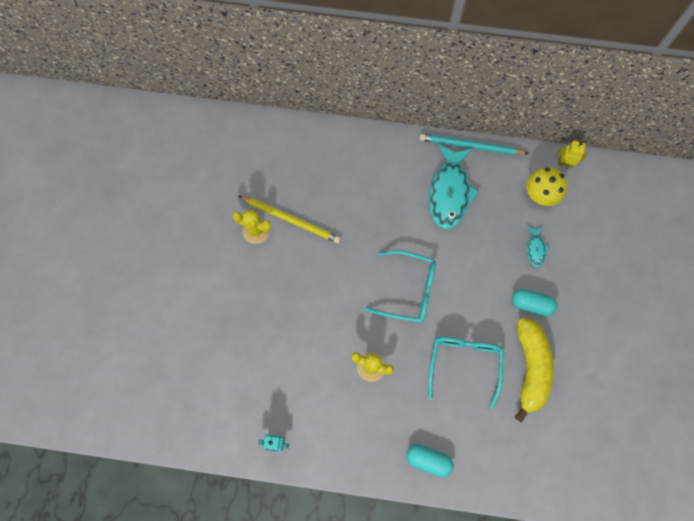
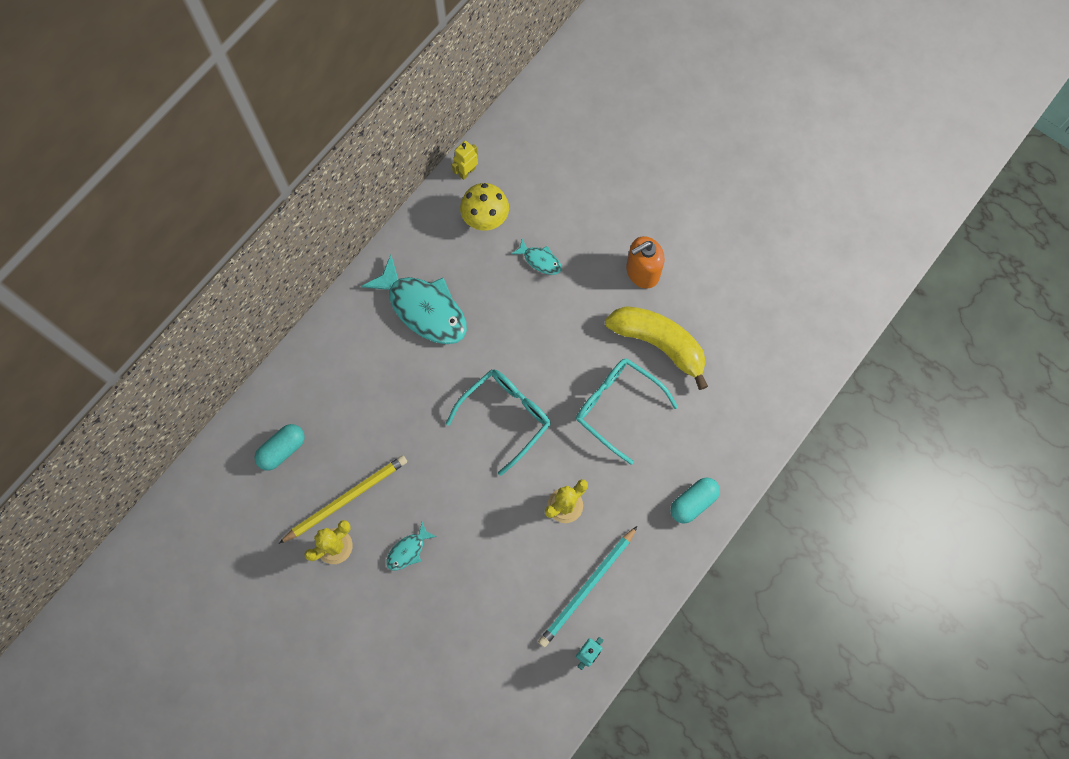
camera: 60 degrees left, 0 degrees up
turquoise pencil [420,134,529,155] -> turquoise pencil moved to [538,526,638,647]
turquoise capsule [512,289,558,316] -> turquoise capsule moved to [255,424,305,471]
none -> turquoise fish [386,522,437,571]
none -> orange soap dispenser [626,236,665,289]

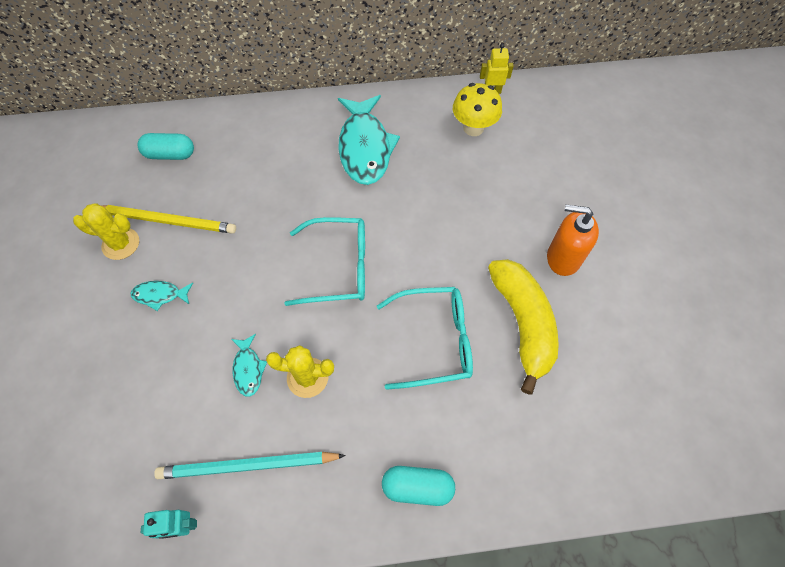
camera: 45 degrees right, 10 degrees down
turquoise fish [512,239,562,275] -> turquoise fish moved to [231,334,267,397]
turquoise glasses [576,359,678,465] -> turquoise glasses turned 90 degrees clockwise [377,287,473,390]

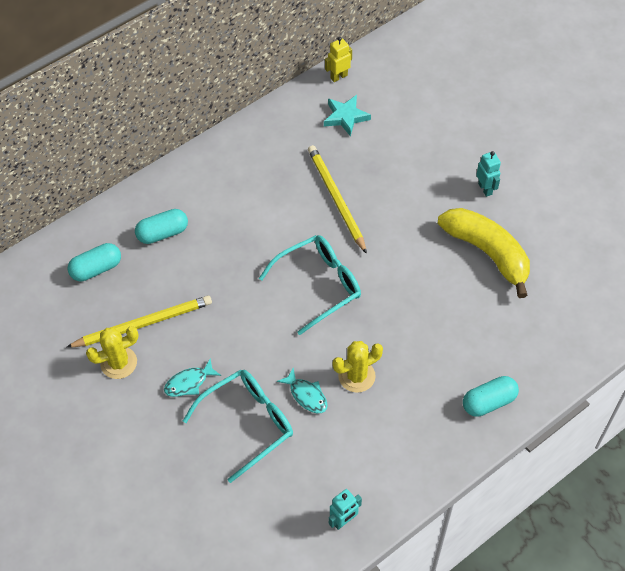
camera: 30 degrees left, 5 degrees down
turquoise pencil [154,452,346,479] -> none
turquoise fish [338,95,400,185] -> none
turquoise glasses [377,287,473,390] -> turquoise glasses moved to [183,370,293,483]
yellow mushroom [453,83,502,136] -> turquoise star [324,95,371,137]
orange soap dispenser [547,205,599,276] -> turquoise robot [476,151,501,197]
none -> turquoise capsule [135,209,188,244]
none -> yellow pencil [308,145,367,254]

